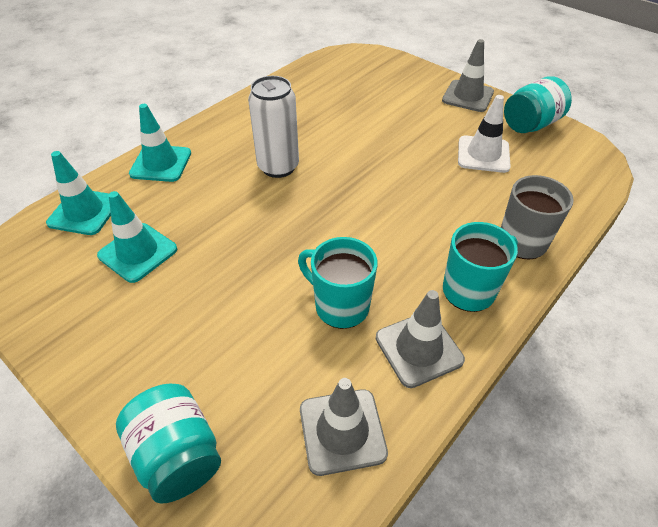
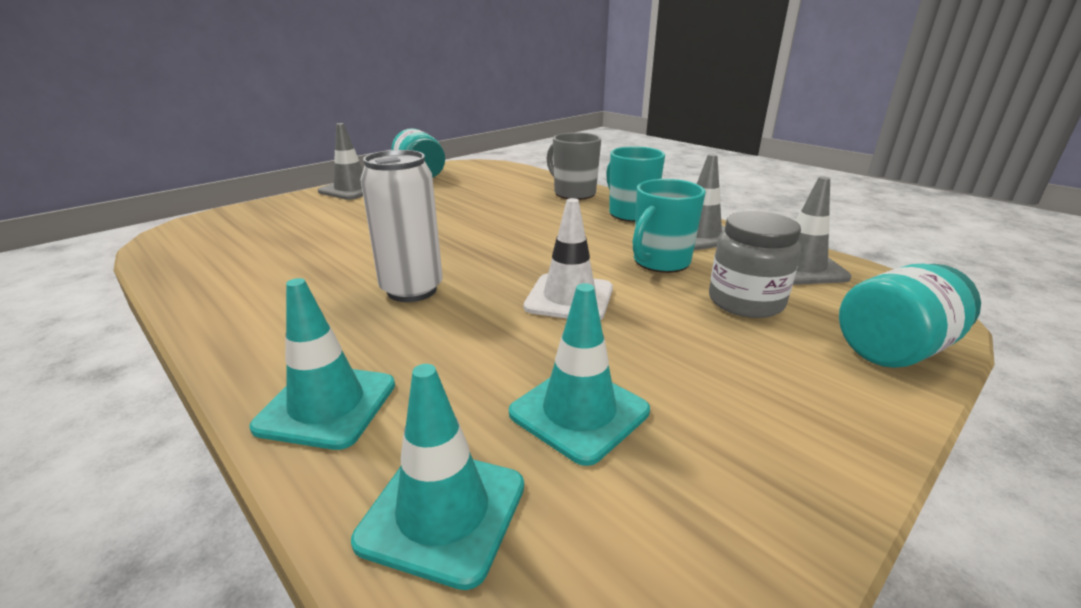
camera: 85 degrees left, 20 degrees down
white traffic cone [458,95,511,173] -> white traffic cone moved to [524,198,613,320]
none -> grey jar [709,211,801,318]

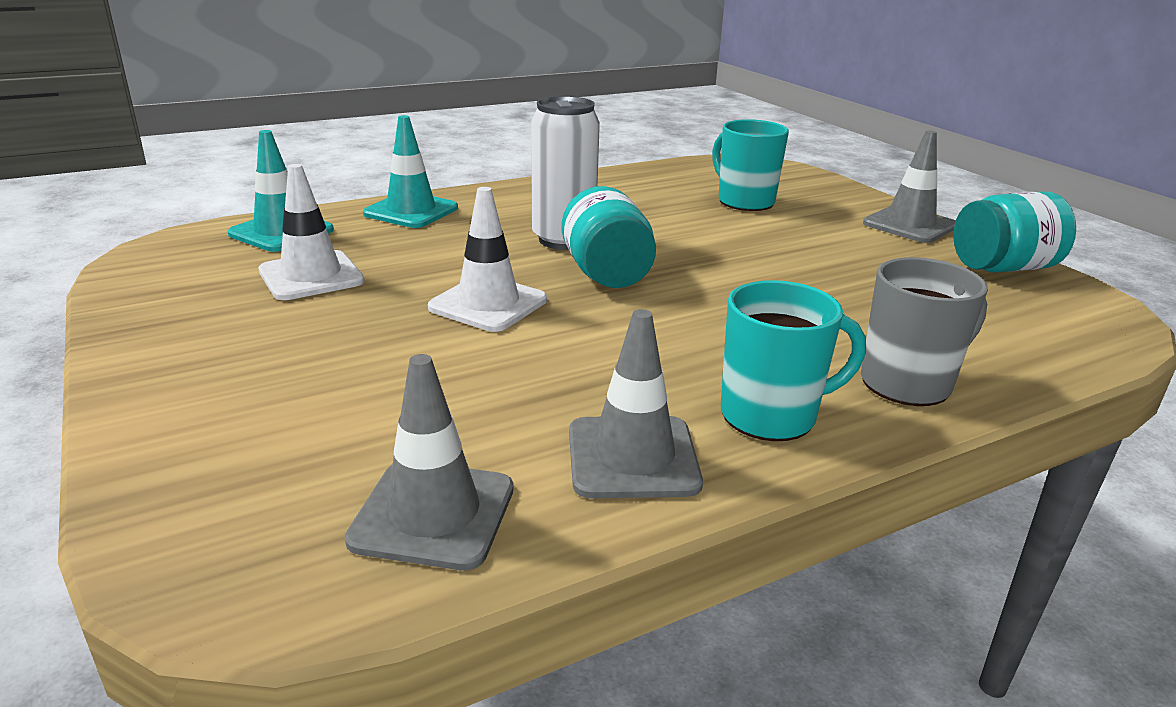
camera: 105 degrees right, 0 degrees up
turquoise traffic cone [509,283,650,466] -> white traffic cone [258,164,365,300]
turquoise mug [633,179,706,273] -> turquoise mug moved to [712,119,789,211]
grey jar [709,211,801,318] -> none
turquoise jar [839,264,981,368] -> turquoise jar moved to [561,186,656,288]

